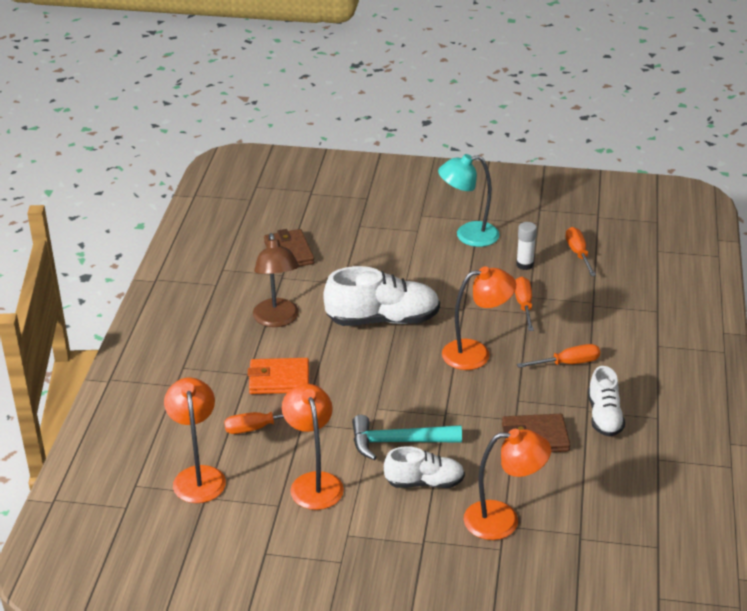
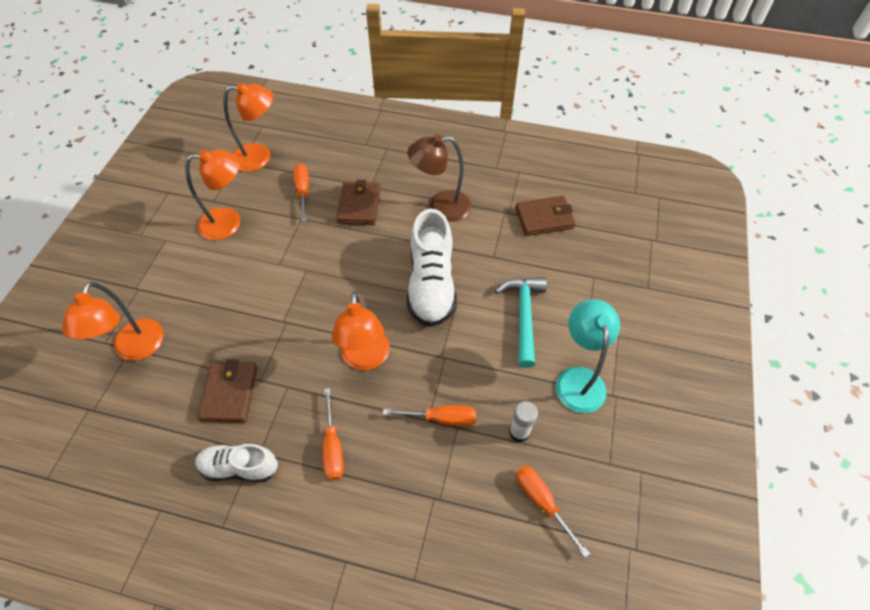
camera: 95 degrees right, 20 degrees up
orange wallet [248,358,309,394] -> brown wallet [336,180,381,225]
turquoise hammer [352,415,462,460] -> turquoise hammer moved to [495,277,547,368]
white shoe [384,446,465,488] -> none
orange screwdriver [566,227,596,276] -> orange screwdriver turned 120 degrees counterclockwise [516,466,590,558]

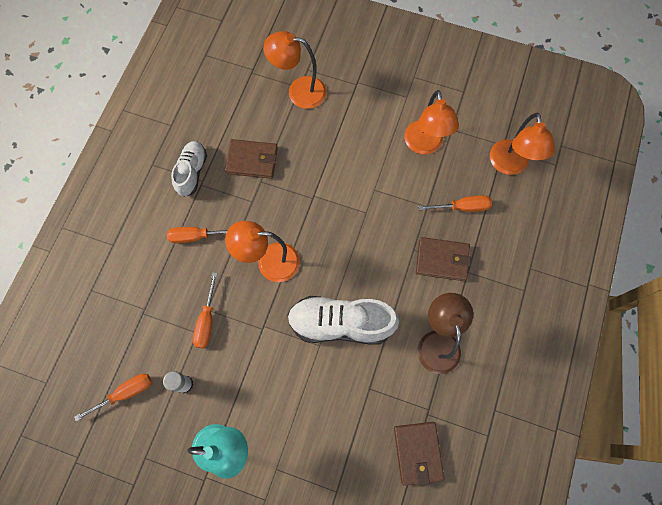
camera: 95 degrees right, 15 degrees up
turquoise hammer [495,277,547,368] -> none

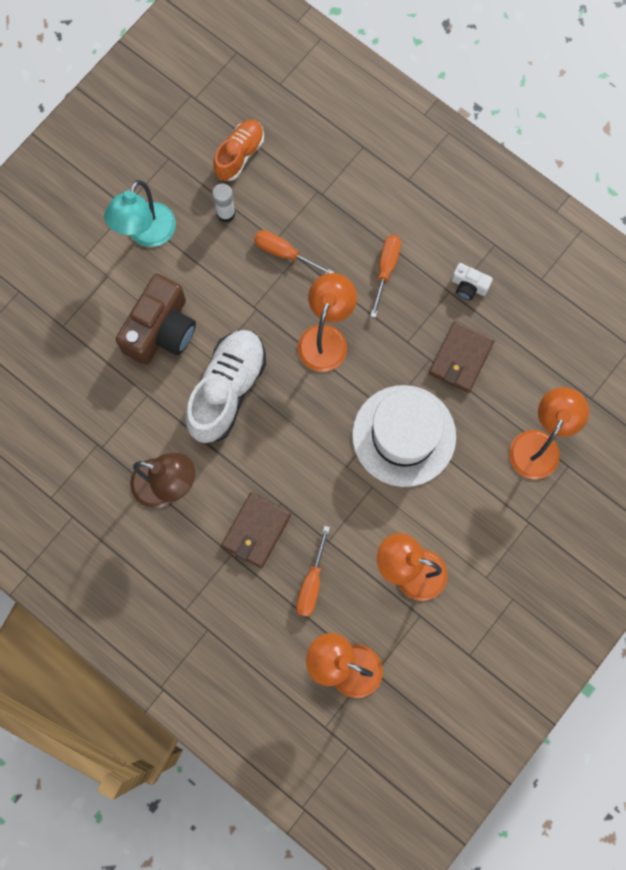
camera: 110 degrees right, 5 degrees up
orange screwdriver [74,374,152,421] -> orange shoe [213,120,264,181]
white shoe [171,141,207,197] -> white camera [452,263,493,300]
brown wallet [394,422,445,486] -> none
none -> brown camera [116,274,196,365]
none -> white hat [352,385,456,487]

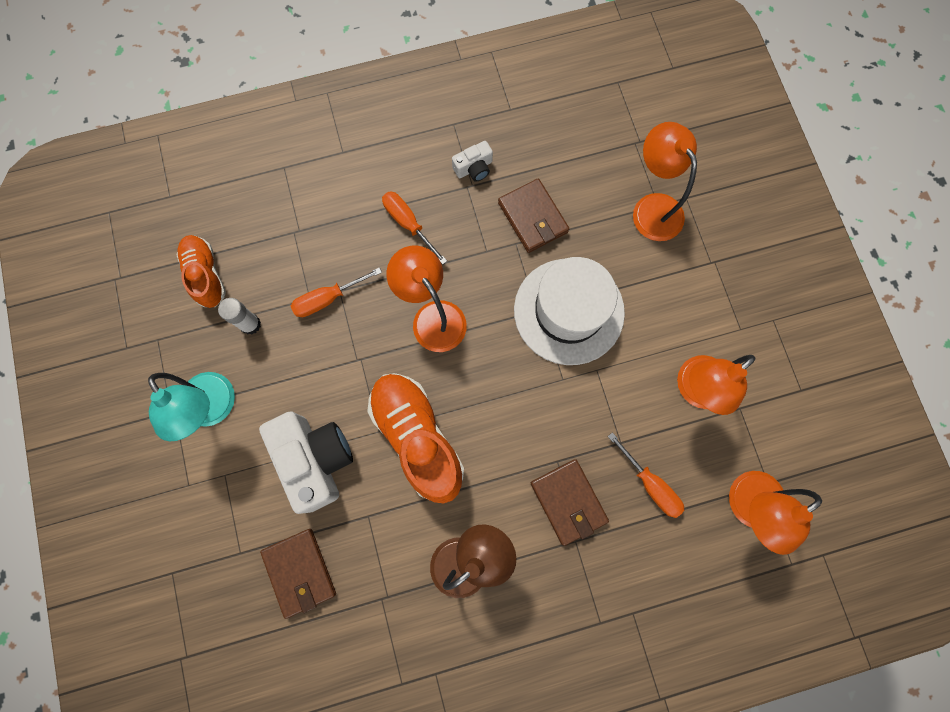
camera: 55 degrees left, 0 degrees up
brown camera [116,274,196,365] -> white camera [259,411,353,514]
white shoe [185,330,266,443] -> orange shoe [367,373,464,503]
none -> brown wallet [260,529,336,619]

